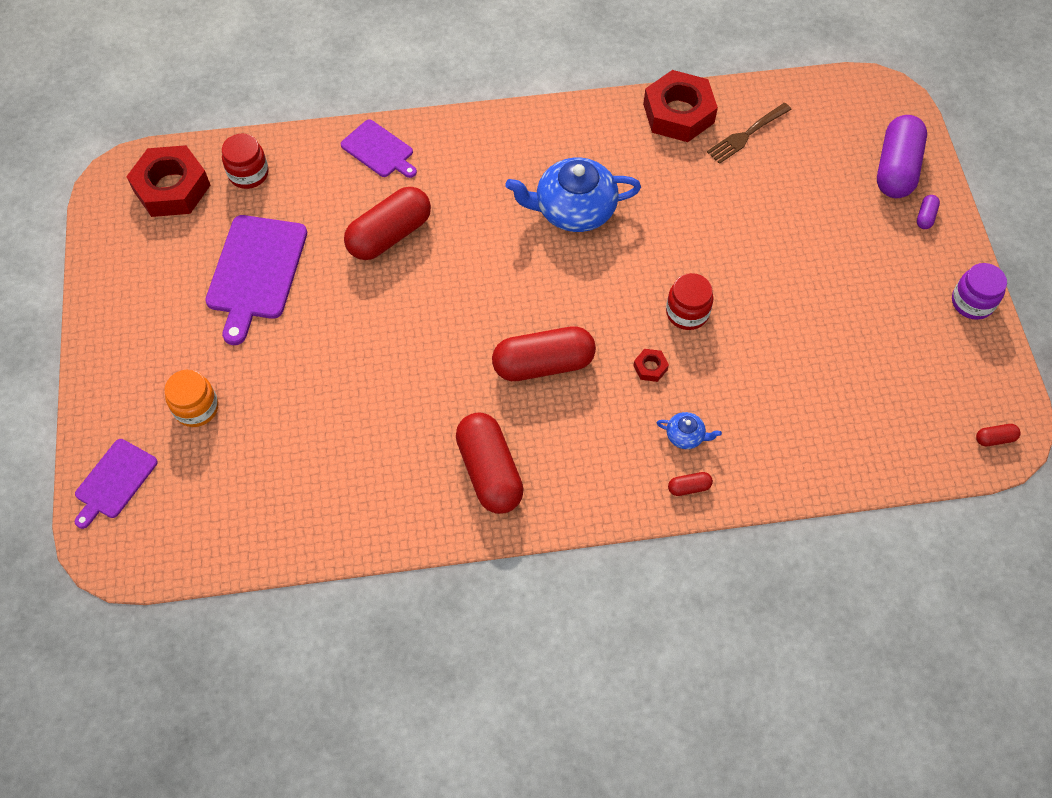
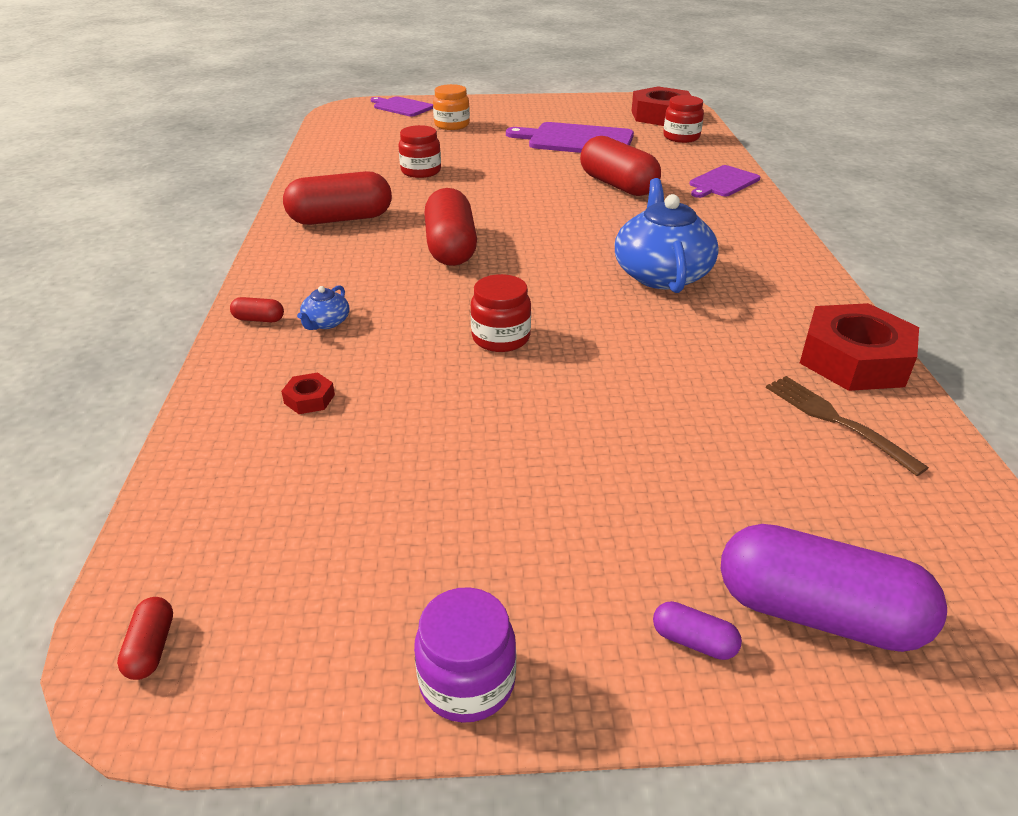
camera: 95 degrees right, 25 degrees down
red nut [633,349,669,382] -> red nut moved to [281,373,335,414]
red capsule [668,472,713,496] -> red capsule turned 75 degrees counterclockwise [230,297,284,322]
none -> red jar [398,125,441,178]

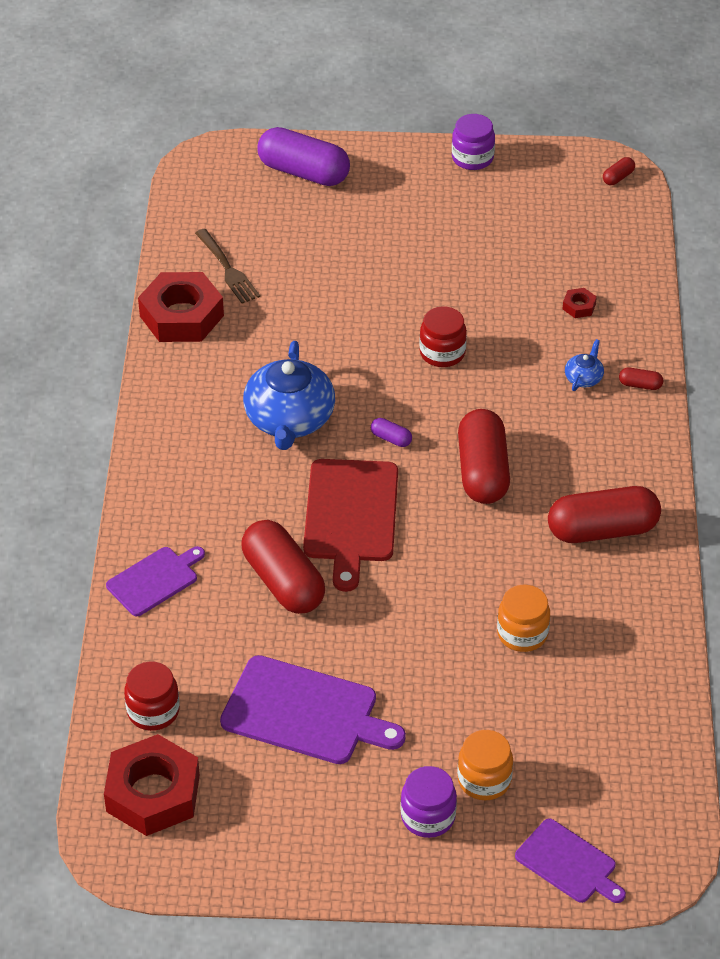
camera: 175 degrees left, 10 degrees up
red capsule [117,597,173,680] -> red capsule turned 45 degrees clockwise [603,157,635,185]
red jar [398,125,441,178] -> orange jar [497,585,550,652]
purple capsule [653,601,742,660] -> purple capsule moved to [371,418,412,447]
none -> red cutting board [303,459,398,592]
none -> purple jar [400,766,457,838]

